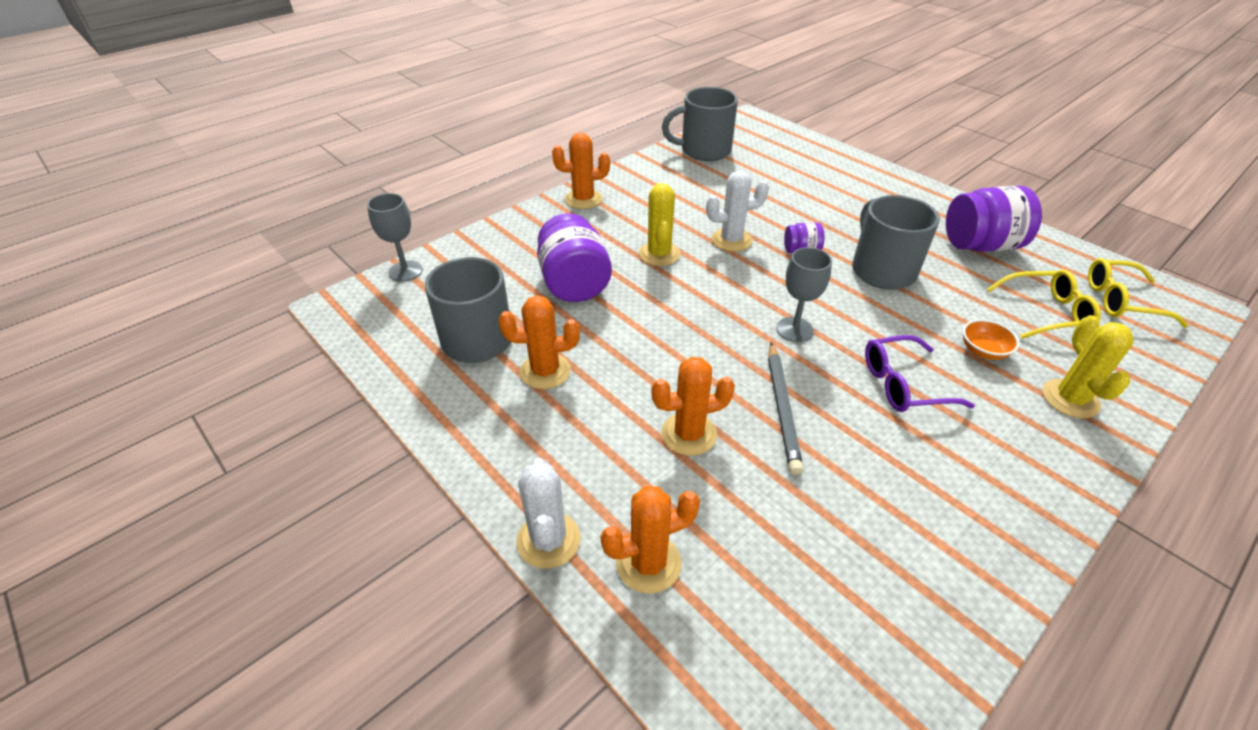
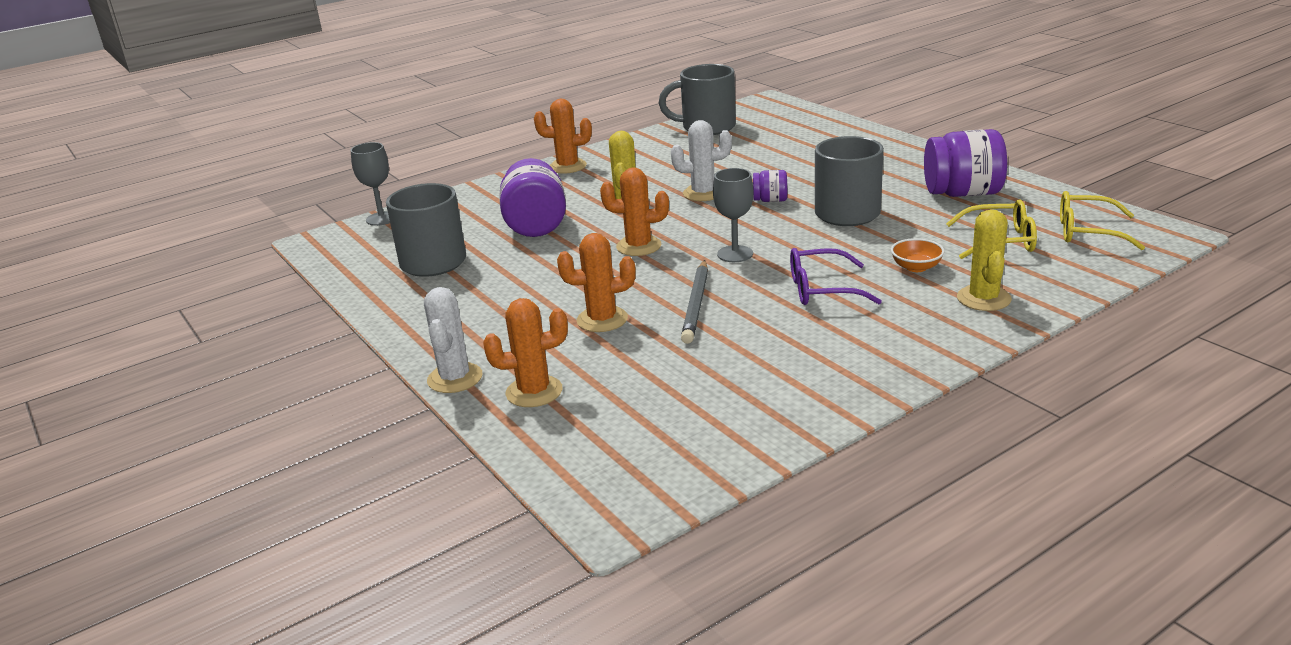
camera: 10 degrees right, 15 degrees down
orange cactus [498,295,580,389] -> orange cactus moved to [600,167,669,256]

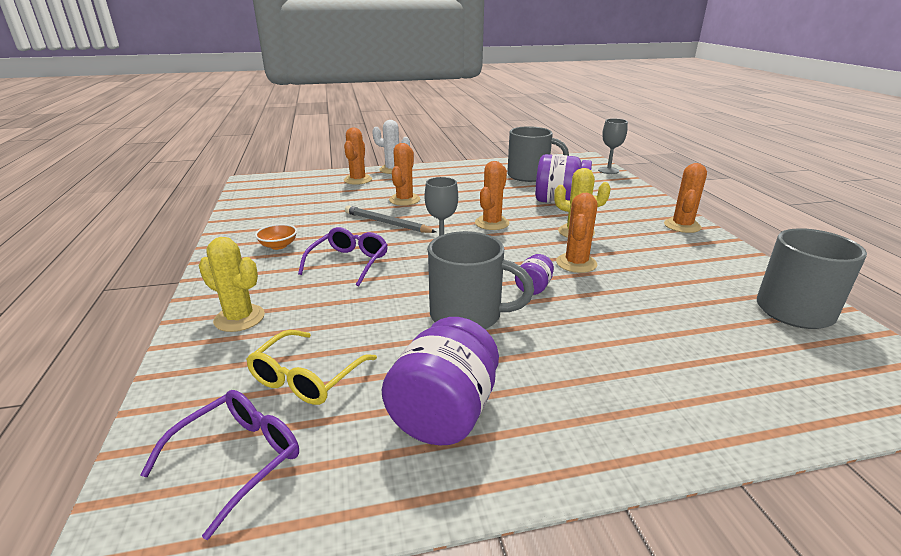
camera: 110 degrees right, 0 degrees up
white cactus [671,120,732,201] -> orange cactus [556,193,598,273]
orange bowl [891,238,945,272] -> orange bowl moved to [255,224,297,250]
yellow glasses [1060,191,1145,250] -> purple glasses [141,390,299,540]

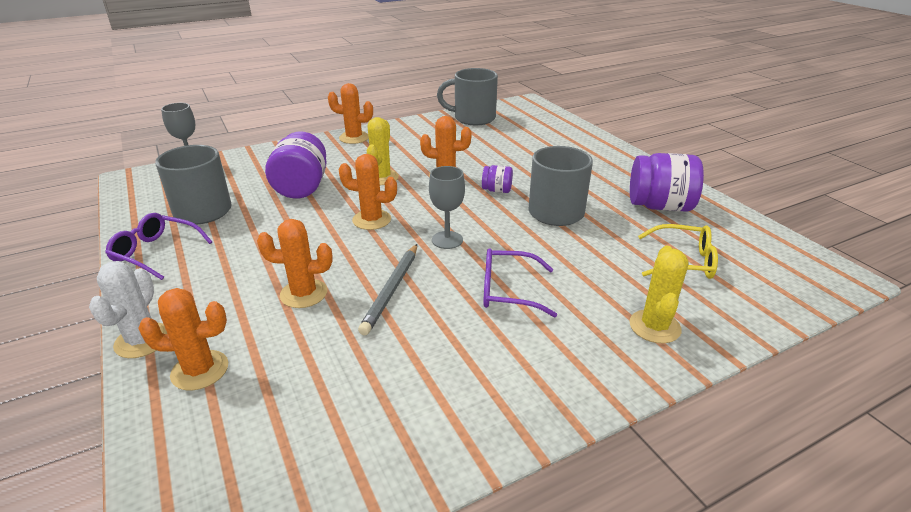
camera: 105 degrees left, 5 degrees up
purple glasses [141,390,299,540] -> purple glasses moved to [105,213,212,280]
orange bowl [255,224,297,250] -> none

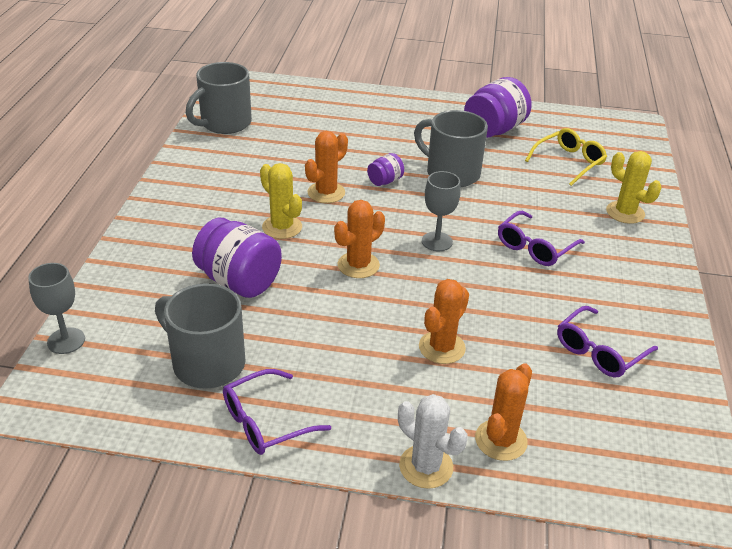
camera: 55 degrees left, 5 degrees up
orange cactus [328,83,373,144] -> none
grey pencil [358,244,417,335] -> none
none -> purple glasses [557,306,658,377]

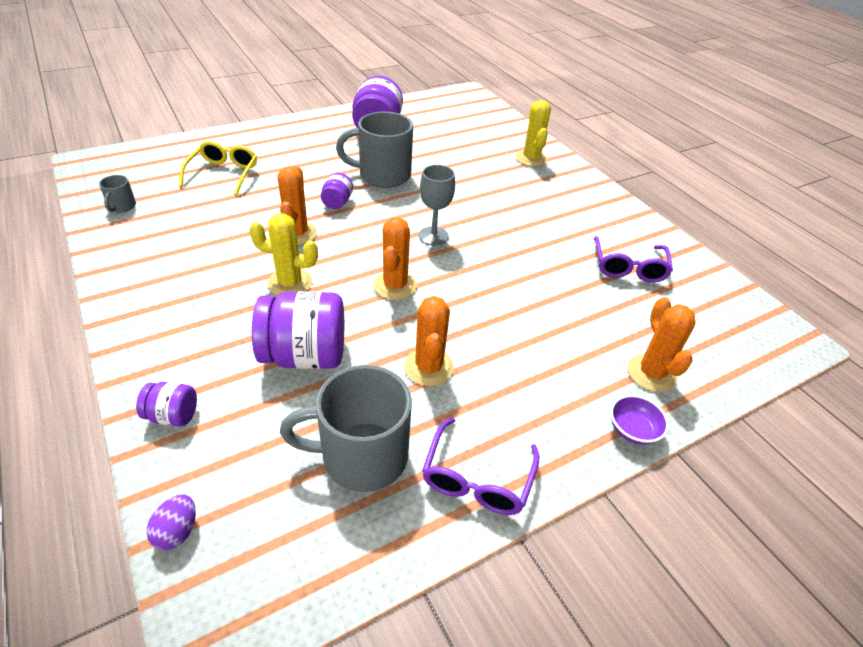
camera: 40 degrees left, 5 degrees up
grey goblet [28,263,85,354] -> purple egg [146,494,196,550]
grey mug [186,62,252,134] -> grey mug [99,175,136,212], size x0.45
white cactus [398,394,468,489] -> purple bowl [610,395,669,445]
orange cactus [419,279,469,364] -> orange cactus moved to [404,296,454,386]
purple glasses [498,211,585,266] -> none
yellow glasses [525,128,607,186] -> yellow glasses moved to [179,141,257,196]
yellow cactus [606,151,661,224] -> yellow cactus turned 75 degrees clockwise [515,100,551,167]
none -> purple jar [136,382,197,427]

